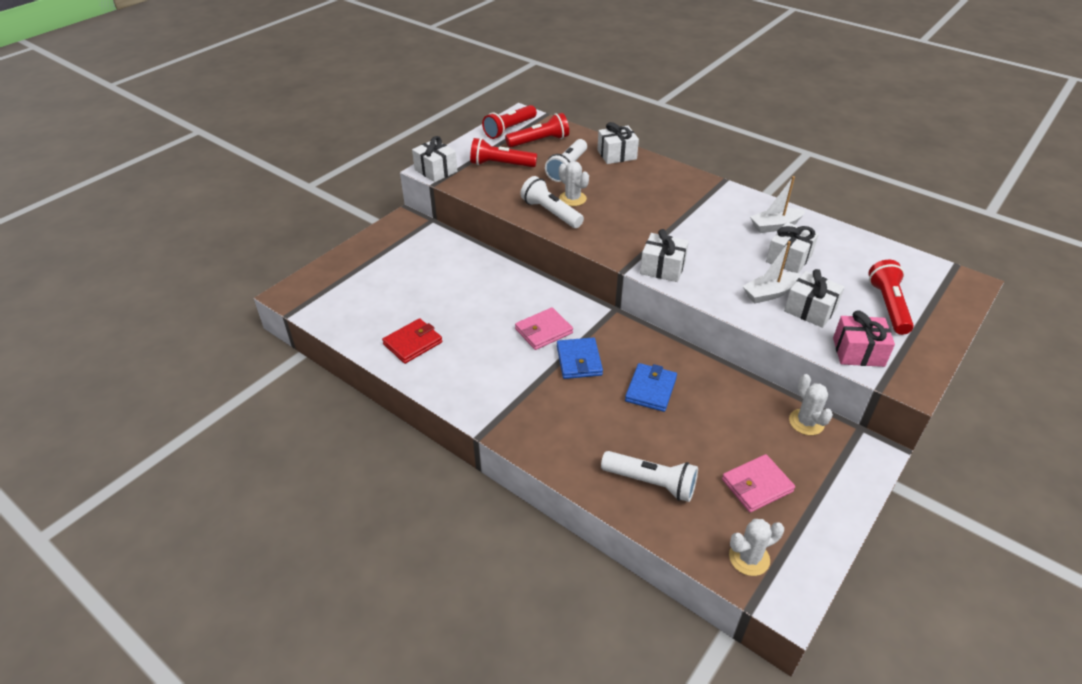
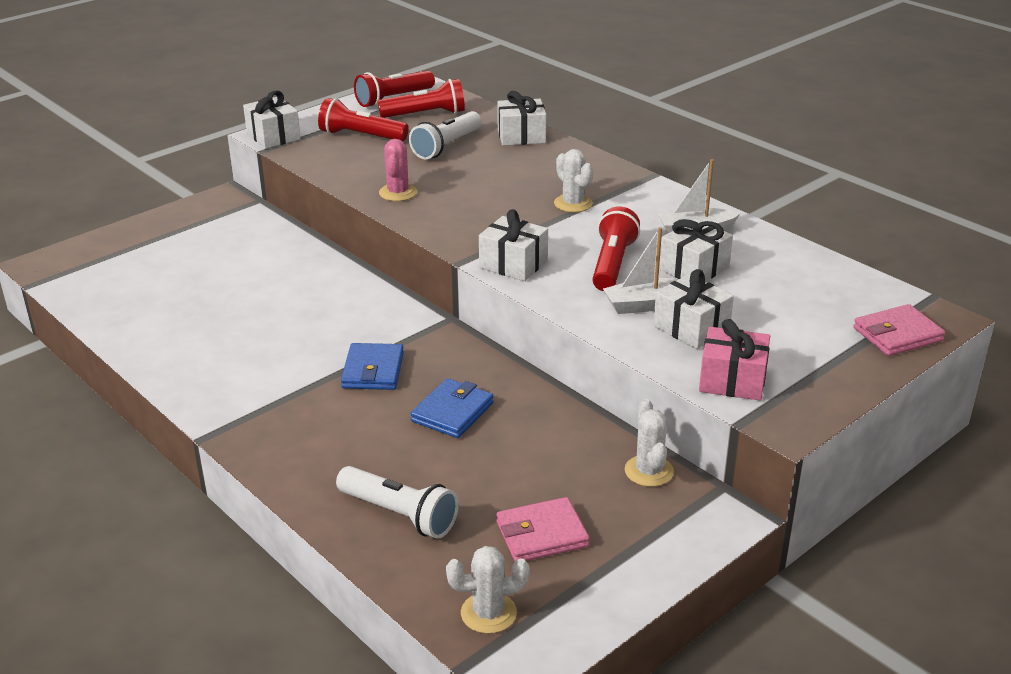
camera: 10 degrees right, 10 degrees down
red wallet [382,318,442,364] -> none
pink wallet [515,307,573,350] -> pink wallet moved to [853,304,945,356]
white flashlight [520,176,584,228] -> pink cactus [379,139,417,201]
white cactus [559,161,589,206] -> white cactus moved to [554,149,593,213]
red flashlight [869,260,914,335] -> red flashlight moved to [592,206,640,291]

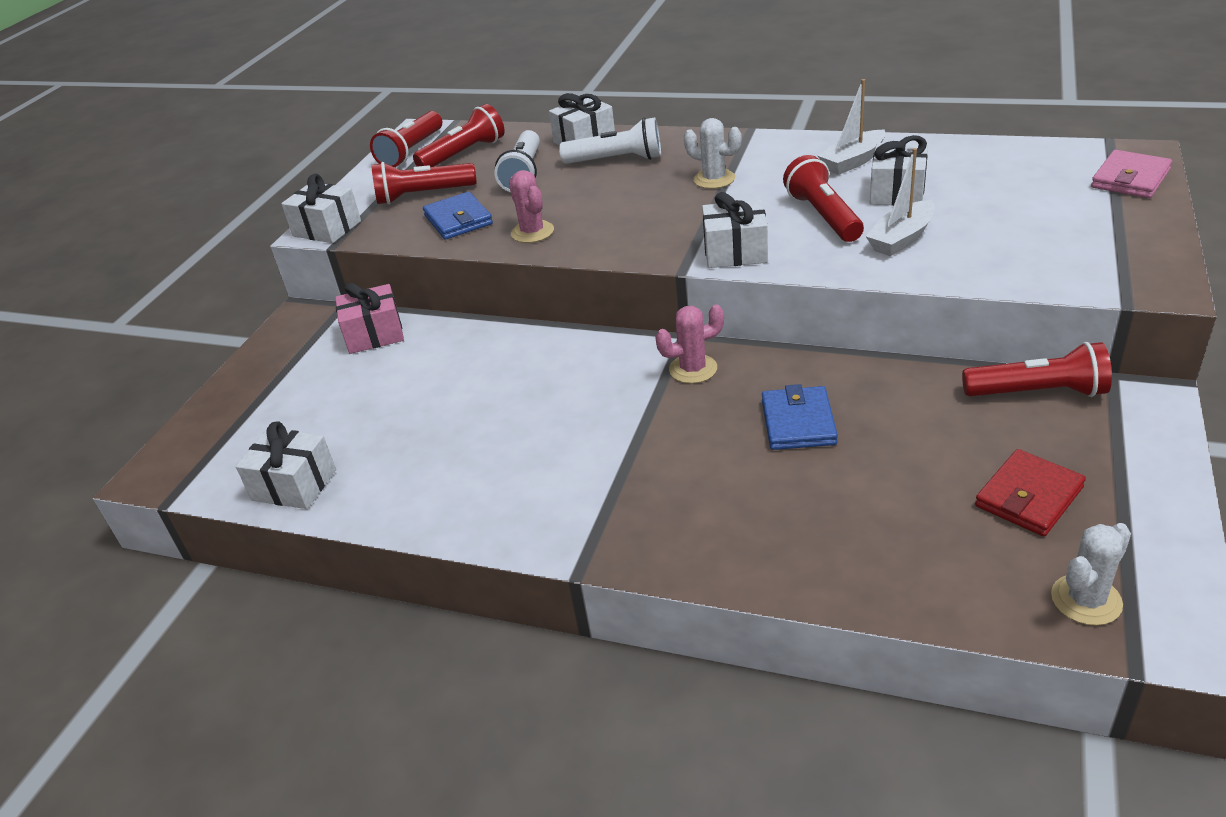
camera: 25 degrees left, 5 degrees up
white flashlight [336,466,459,539] -> white flashlight moved to [559,117,661,164]
blue wallet [341,343,404,390] -> blue wallet moved to [423,192,493,240]
pink wallet [496,497,590,561] -> red wallet [975,449,1086,536]
white cactus [625,399,674,487] -> red flashlight [962,342,1112,397]
white gift [653,269,734,349] -> white gift moved to [236,421,336,509]
pink gift [699,319,770,401] -> pink gift moved to [335,283,404,354]
none -> pink cactus [655,304,724,384]

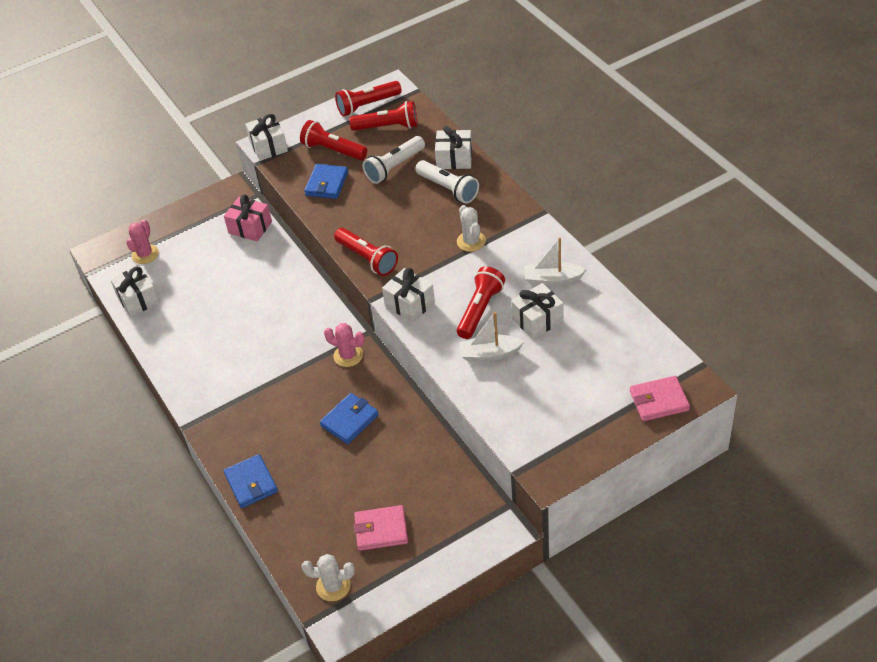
camera: 40 degrees right, 10 degrees up
pink cactus [509,170,554,243] -> pink cactus moved to [126,219,159,264]
red flashlight [962,342,1112,397] -> red flashlight moved to [334,228,398,276]
red wallet [975,449,1086,536] -> pink wallet [354,505,408,551]
none -> blue wallet [224,454,278,508]

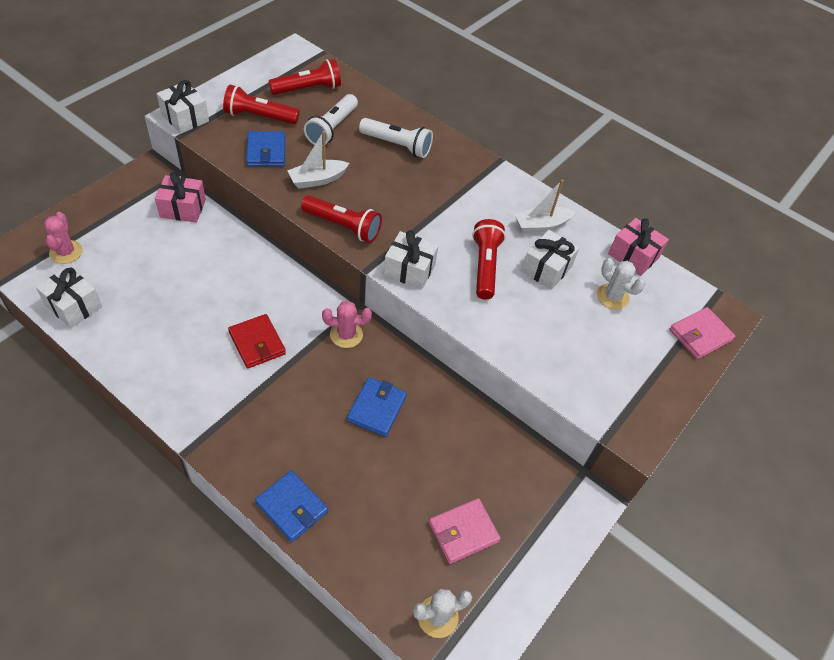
camera: 30 degrees left, 5 degrees up
red flashlight [335,81,402,117] -> none
white gift [435,126,472,169] -> none
white cactus [457,205,486,252] -> white cactus moved to [597,258,645,310]
white boat [460,312,525,362] -> white boat moved to [287,131,349,189]
none -> red wallet [228,314,286,369]
none -> pink gift [608,218,669,276]

